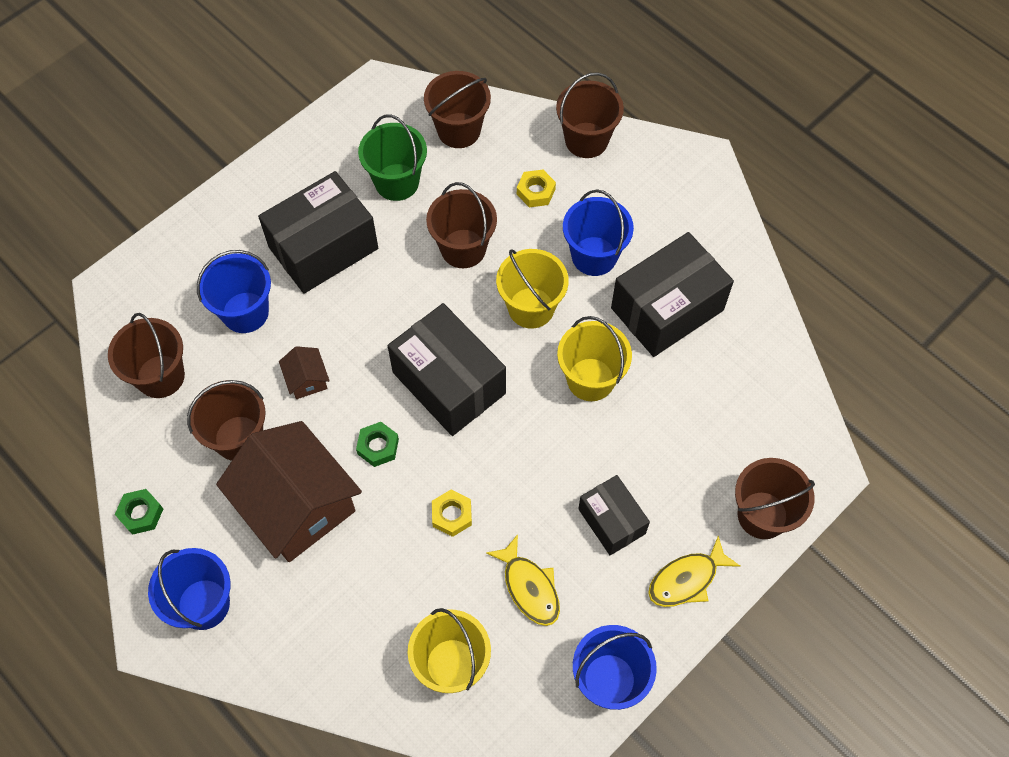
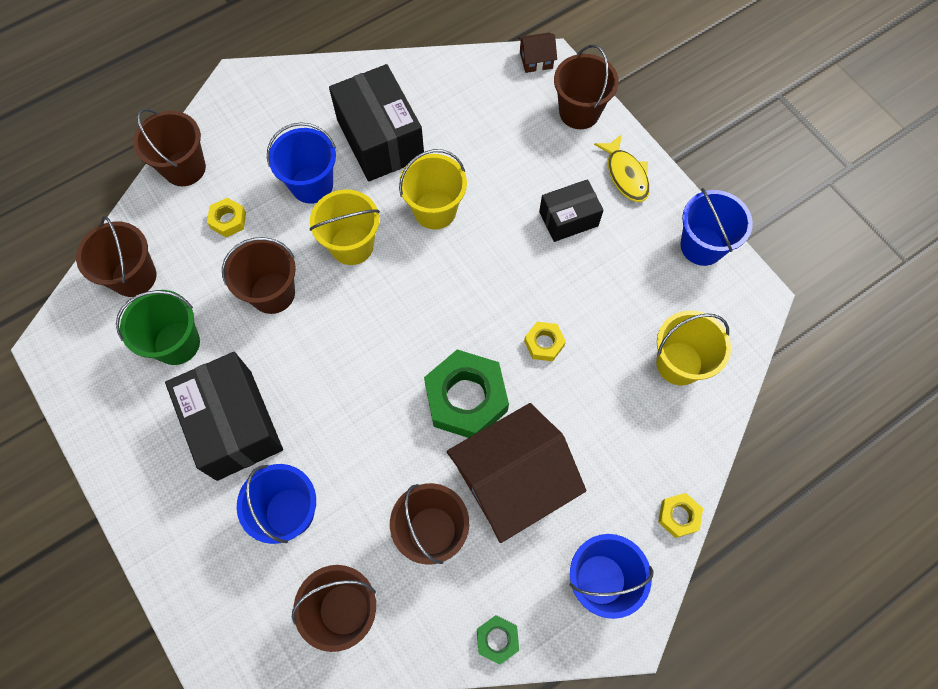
camera: 80 degrees left, 5 degrees up
brown house [279,346,330,399] -> brown house moved to [518,32,557,73]
green nut [356,422,399,467] -> green nut [424,350,509,438], size x2.08
black box [388,303,506,436] -> none
yellow fish [486,534,560,626] -> none
none -> yellow nut [658,493,703,538]

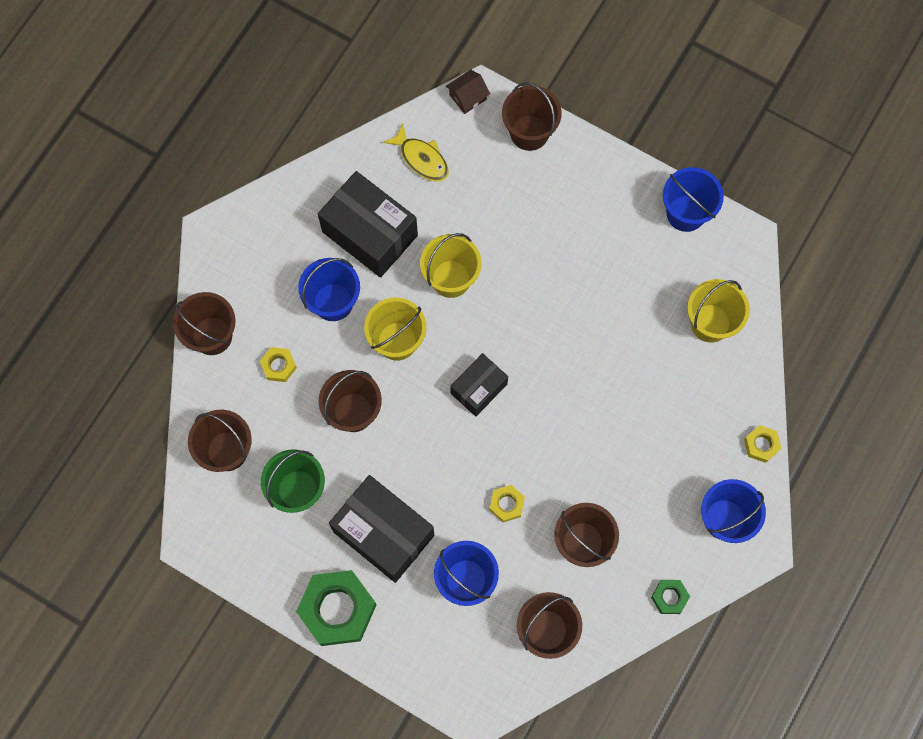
camera: 25 degrees left, 5 degrees up
green nut [424,350,509,438] -> green nut moved to [296,570,377,646]
brown house [447,403,586,543] -> none
yellow nut [524,322,566,361] -> yellow nut moved to [490,485,525,522]
black box [539,179,604,242] -> black box moved to [450,353,508,416]
yellow fish [594,134,650,202] -> yellow fish moved to [383,124,448,181]

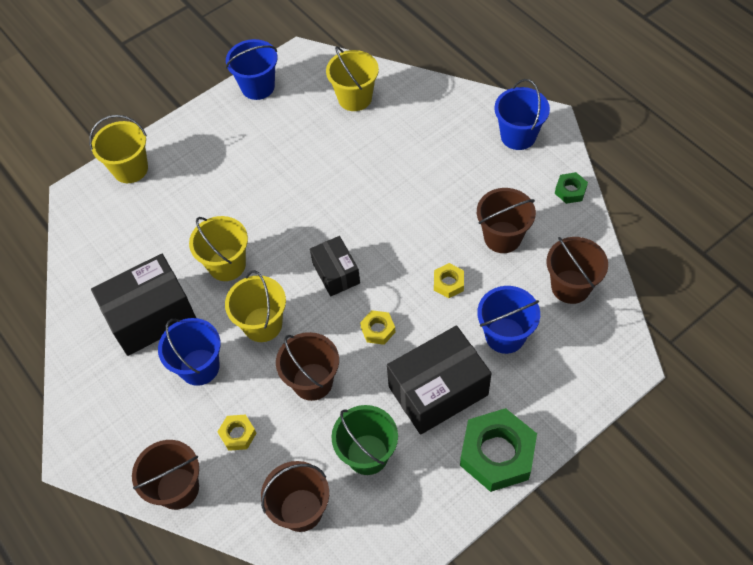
camera: 65 degrees left, 15 degrees down
yellow fish [383,124,448,181] -> none
brown house [446,70,490,114] -> none
brown bucket [502,82,562,151] -> yellow bucket [89,115,148,183]
yellow nut [744,425,781,463] -> yellow nut moved to [360,310,395,345]

